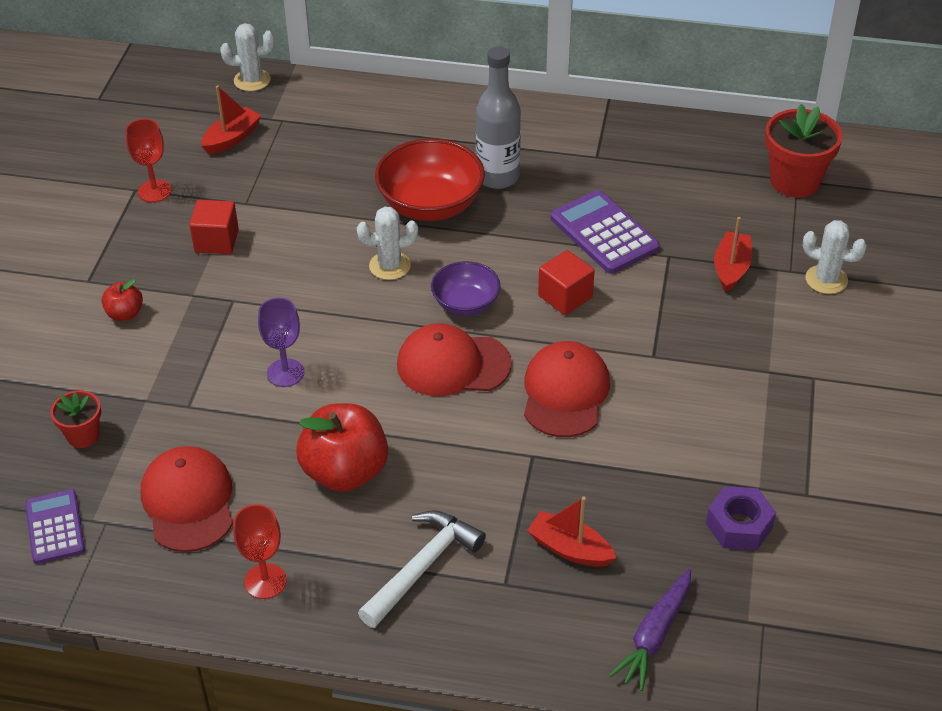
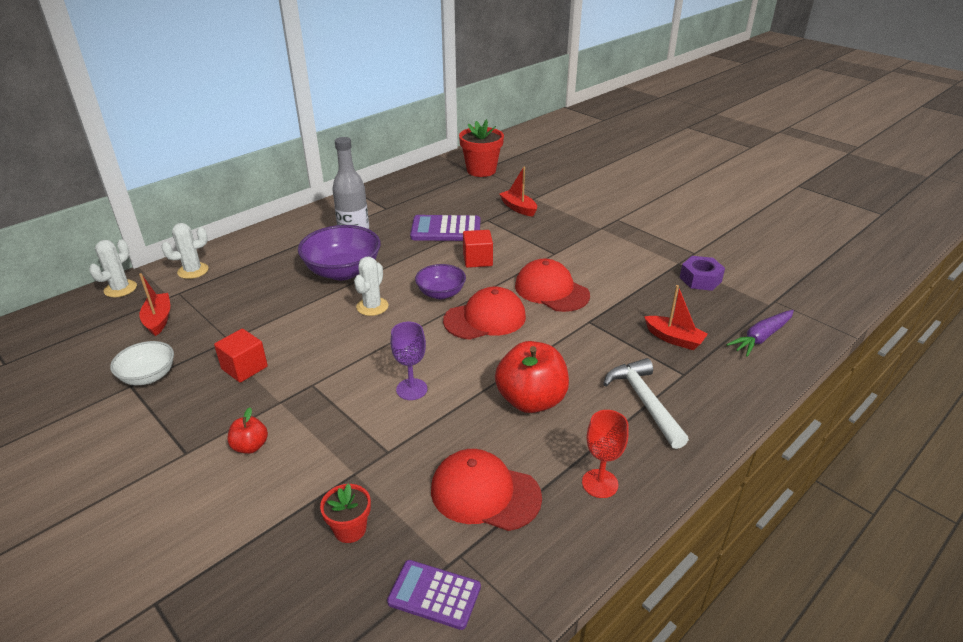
camera: 55 degrees left, 10 degrees down
red goblet [125,119,172,202] -> white bowl [110,341,174,385]
red bowl [375,138,485,221] -> purple bowl [298,225,381,280]
red cap [397,323,512,396] -> red cap turned 150 degrees counterclockwise [443,287,526,340]
red boat [527,497,616,567] -> red boat turned 120 degrees counterclockwise [644,285,708,350]
purple carrot [609,568,691,691] -> purple carrot turned 75 degrees clockwise [726,310,794,357]
white cactus [803,220,867,294] -> white cactus moved to [161,223,209,279]

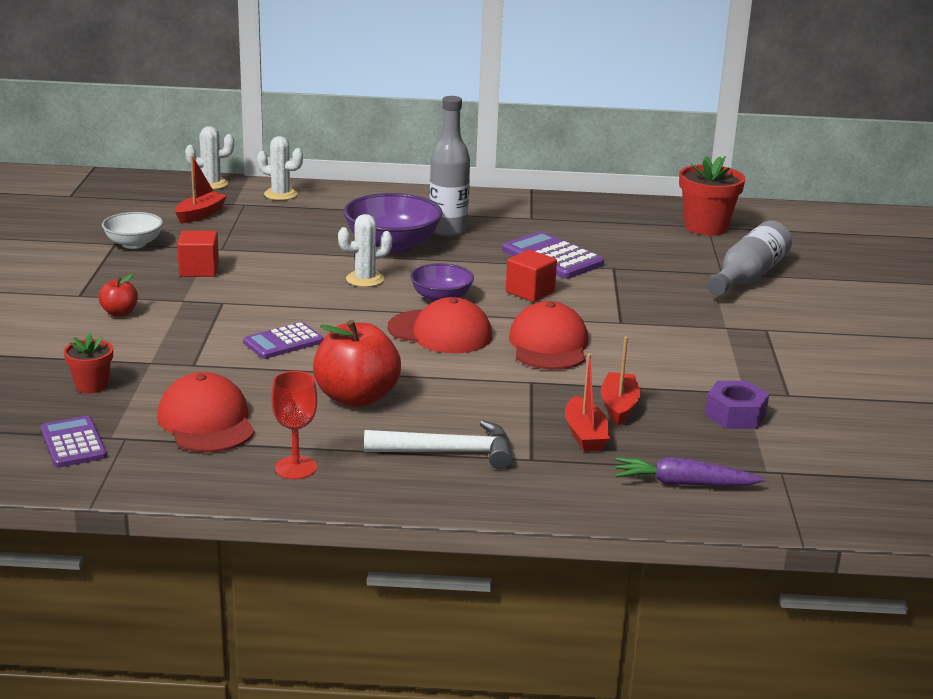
camera: 45 degrees right, 10 degrees down
purple goblet [390,322,427,400] -> purple calculator [243,322,324,359]
red boat [499,167,537,217] -> red boat moved to [601,337,641,425]
white hammer [603,358,689,449] -> white hammer turned 60 degrees clockwise [364,420,512,470]
none -> grey bottle [707,221,792,296]

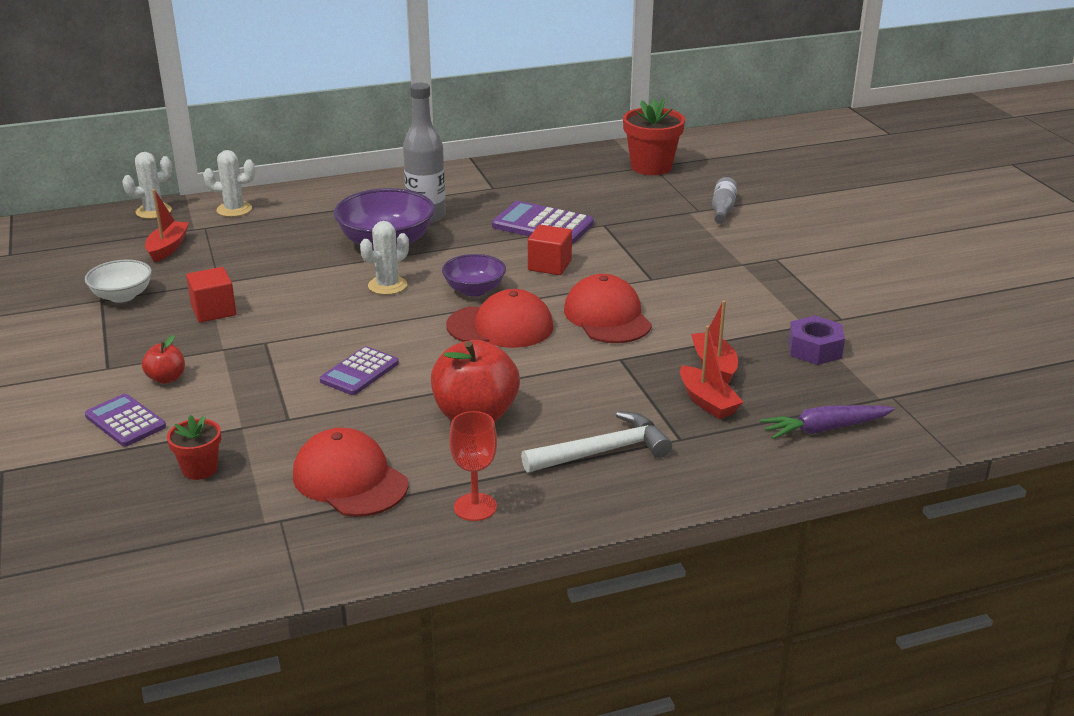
camera: 20 degrees left, 5 degrees up
purple calculator [41,416,107,468] -> purple calculator moved to [85,394,166,447]
grey bottle [707,221,792,296] -> grey bottle [712,177,737,224], size x0.57

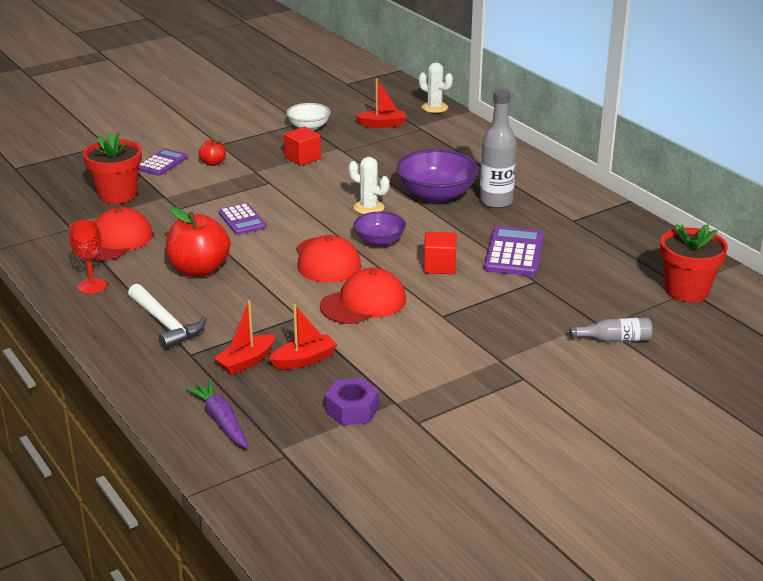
camera: 75 degrees right, 0 degrees up
red flower pot [167,415,221,480] -> red flower pot [83,132,142,204], size x1.78
white cactus [203,150,255,217] -> none
purple calculator [320,346,399,395] -> purple calculator turned 135 degrees counterclockwise [218,203,266,235]

